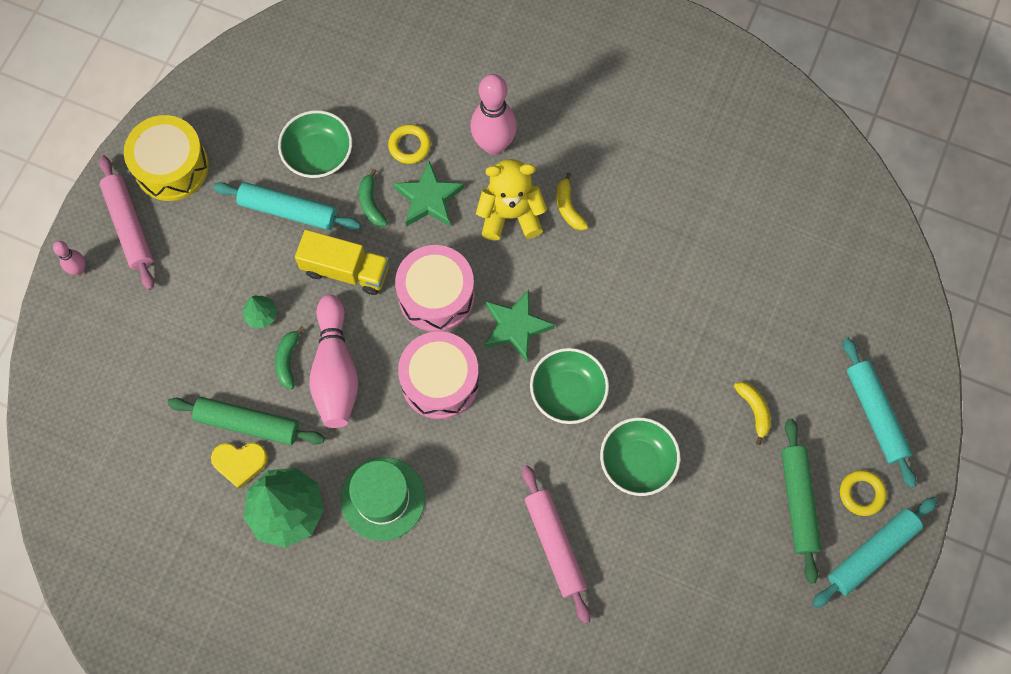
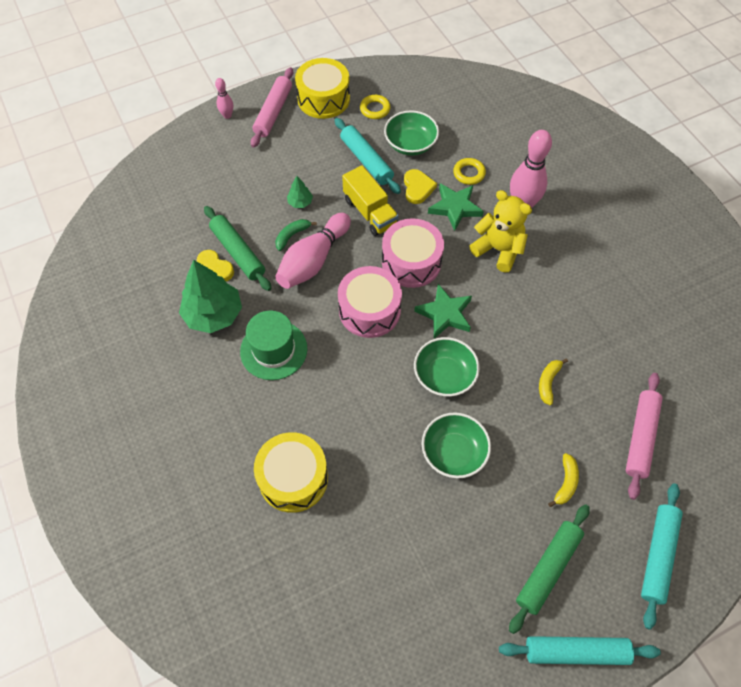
camera: 40 degrees right, 10 degrees down
green banana [359,169,388,227] -> yellow heart [404,169,437,204]
pink rolling pin [522,465,591,624] -> pink rolling pin moved to [626,373,663,500]
yellow banana [556,172,588,231] -> yellow banana moved to [539,358,568,405]
yellow ring [840,470,887,516] -> yellow ring moved to [360,95,391,119]
none -> yellow drum [254,432,328,513]

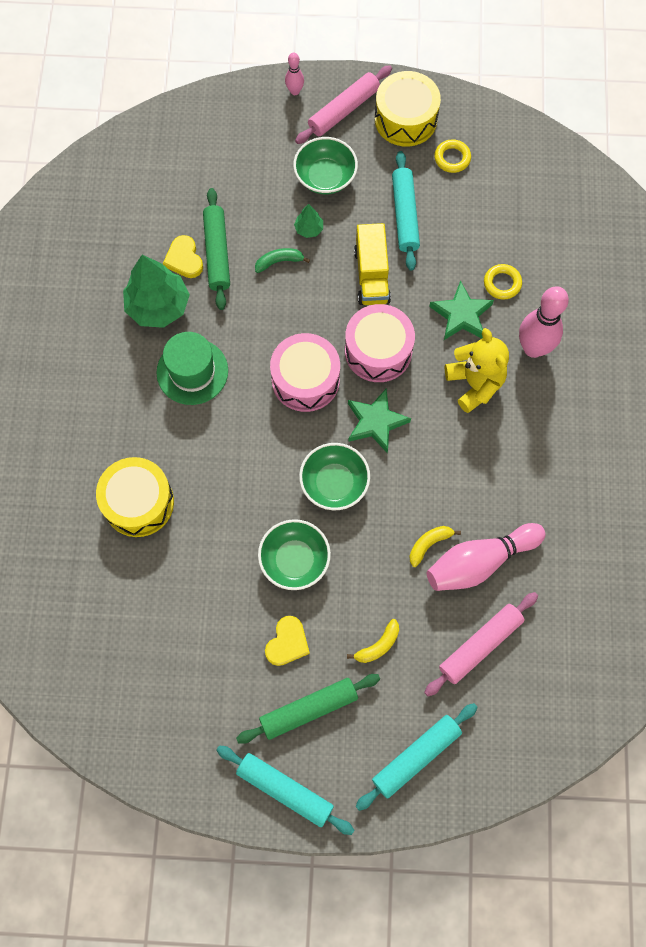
camera: 30 degrees right, 10 degrees up
pink bowling pin [275,213,351,289] -> pink bowling pin moved to [427,523,546,591]
green bowl [384,110,439,156] -> green bowl moved to [293,137,358,194]
yellow heart [404,169,437,204] -> yellow heart moved to [265,616,310,666]

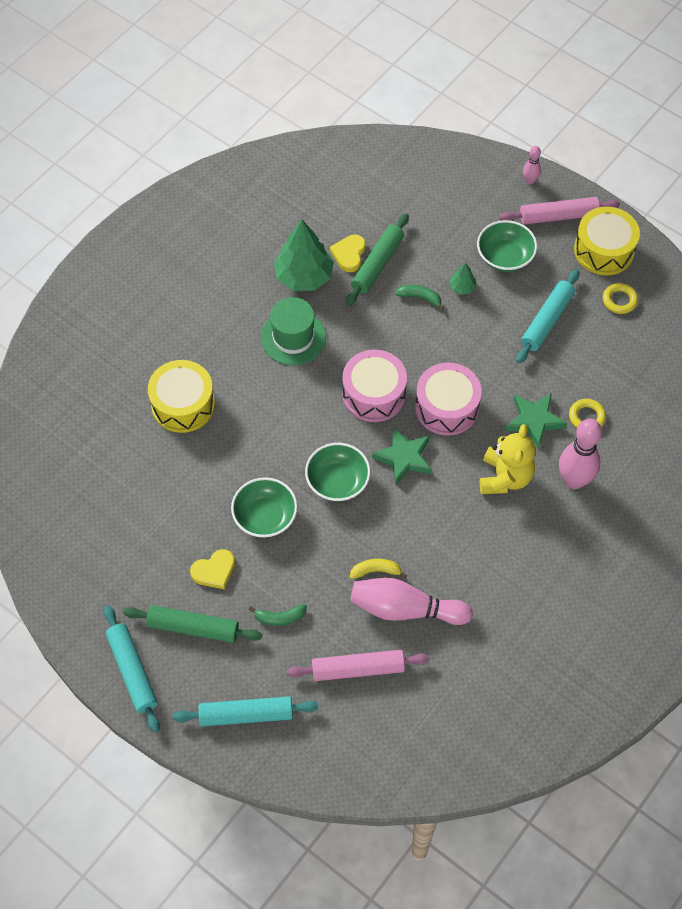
camera: 35 degrees right, 10 degrees down
yellow banana [347,619,399,663] -> green banana [249,604,307,626]
yellow truck [354,223,391,305] -> none

